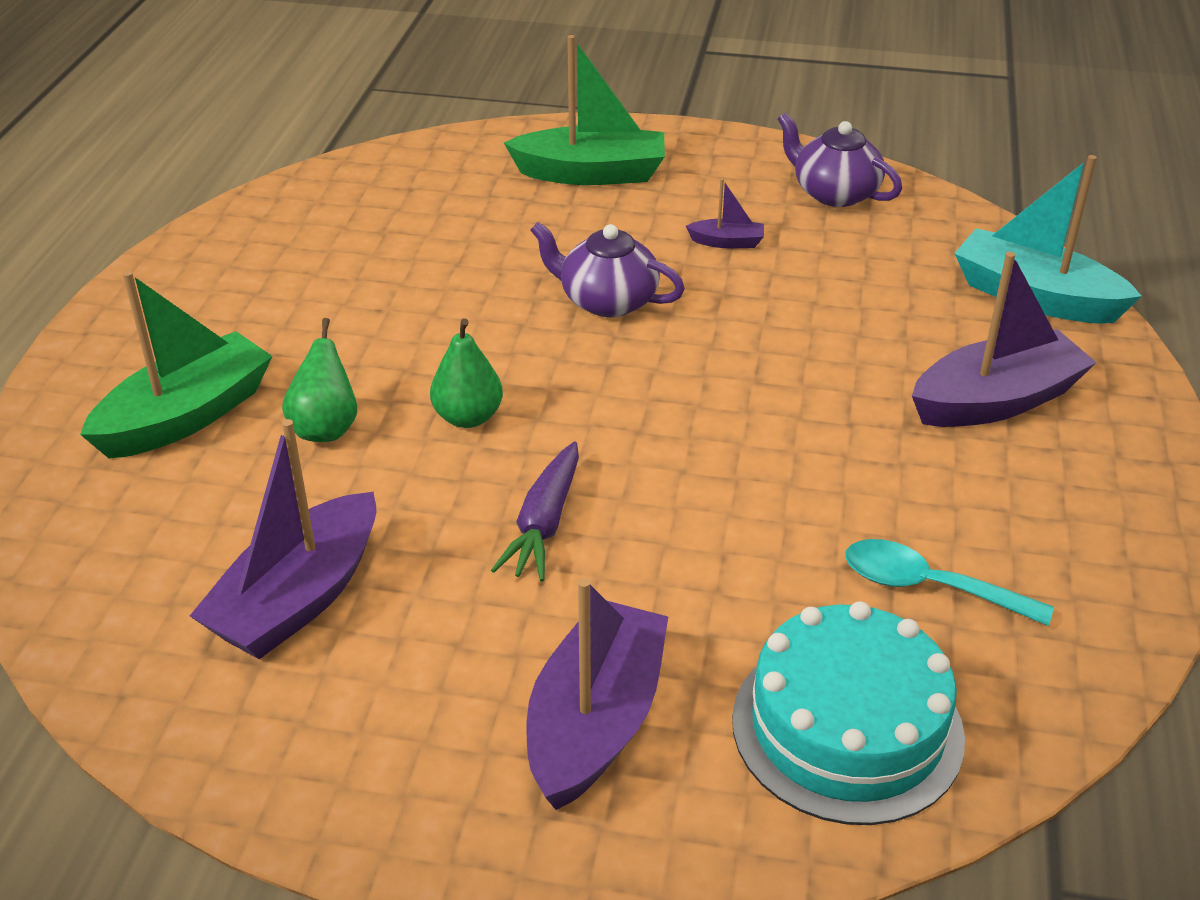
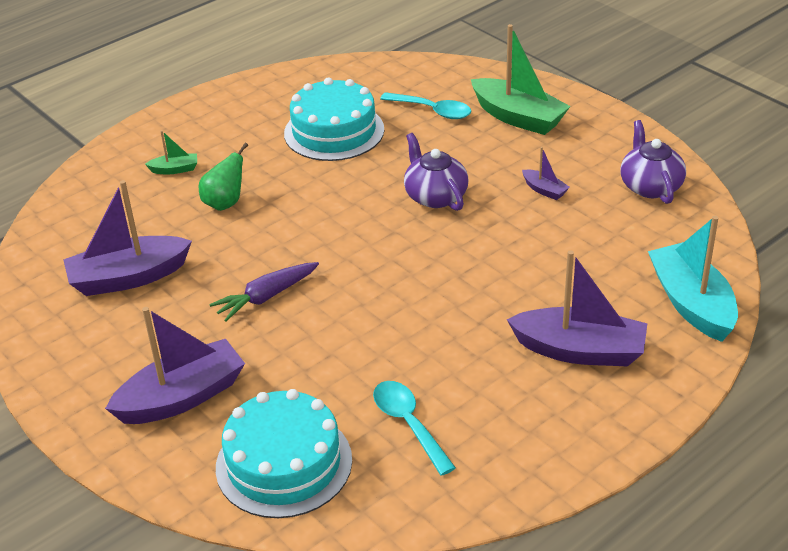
camera: 40 degrees right, 0 degrees up
green boat [80,271,272,458] -> green boat [145,130,197,174], size x0.46
green pear [430,318,503,428] -> none
none -> turquoise cake [284,78,384,161]
none -> turquoise spoon [380,92,471,119]

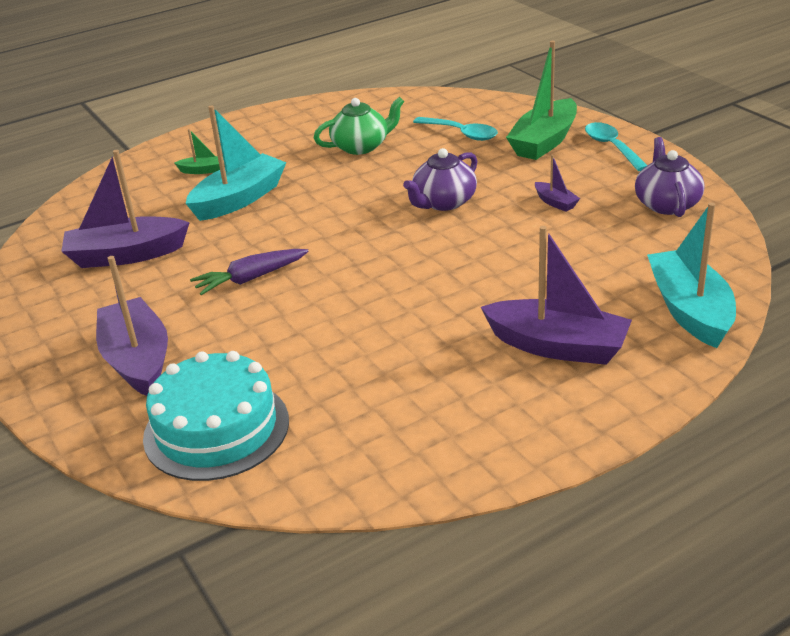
camera: 10 degrees right, 5 degrees down
purple boat [105,307,245,424] -> purple boat turned 90 degrees counterclockwise [96,256,168,396]
green pear [199,143,248,211] -> turquoise boat [186,105,287,221]
turquoise cake [284,78,384,161] -> green teapot [314,97,404,155]
turquoise spoon [373,381,456,476] -> turquoise spoon moved to [585,122,648,171]
purple teapot [404,133,468,211] -> purple teapot turned 120 degrees counterclockwise [403,148,477,211]
green boat [471,24,571,135] -> green boat turned 75 degrees clockwise [506,41,577,160]

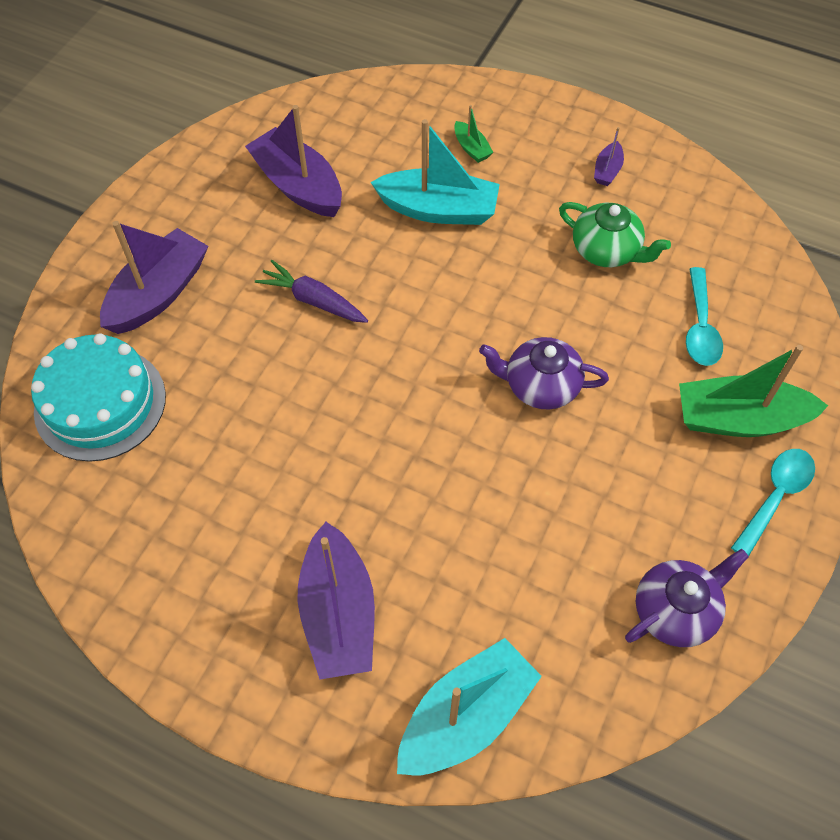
camera: 55 degrees right, 25 degrees up
purple boat [535,155,580,212] -> purple boat moved to [594,127,624,186]

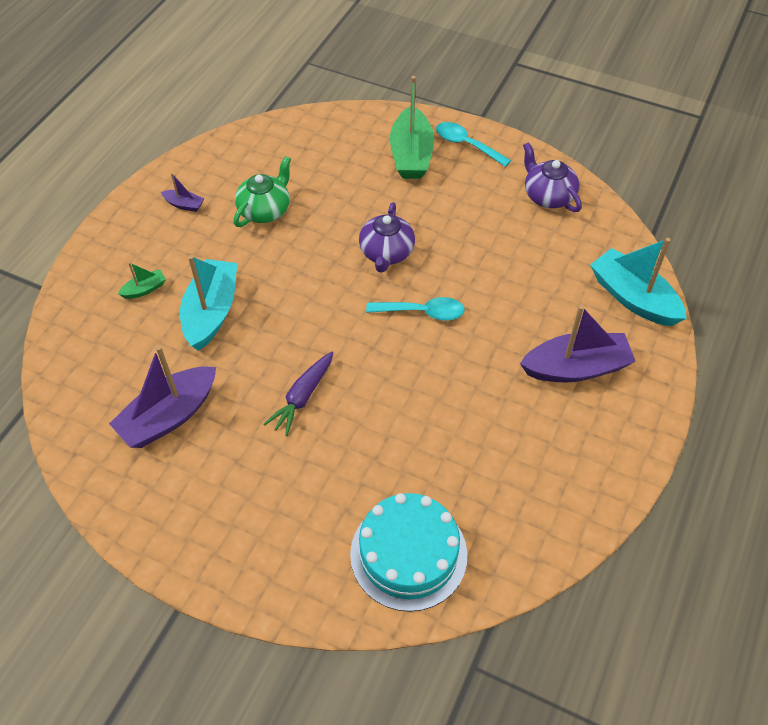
camera: 90 degrees left, 5 degrees down
purple boat [100,221,208,334] -> none
turquoise spoon [686,267,723,366] -> turquoise spoon moved to [366,297,465,320]

